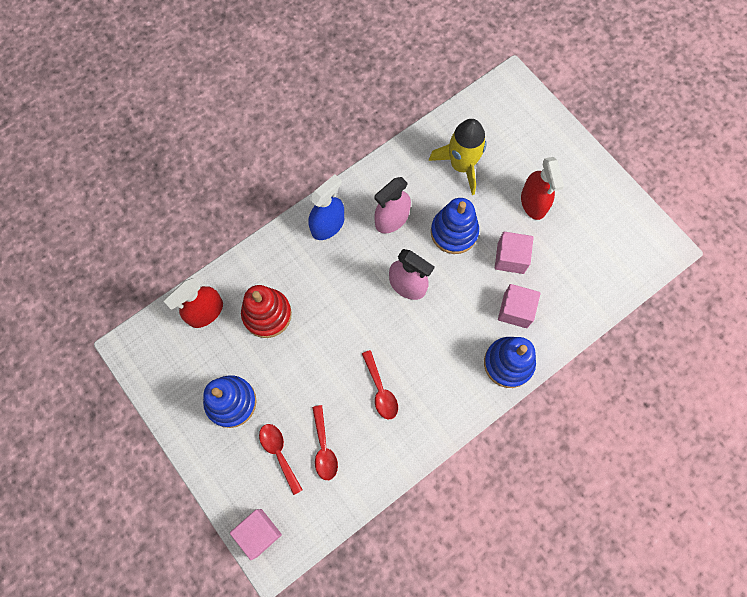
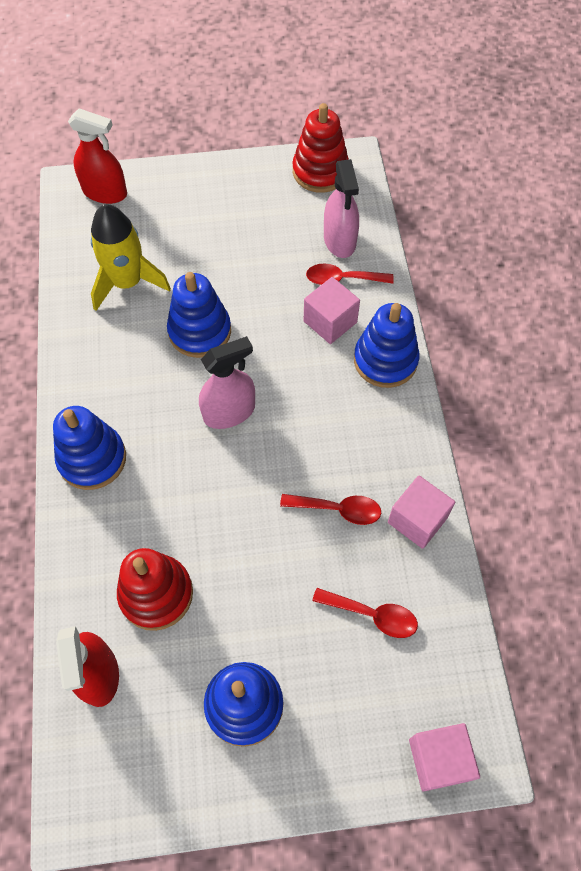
camera: 60 degrees left, 10 degrees down
red spoon [259,424,303,495] -> red spoon moved to [306,263,394,285]
blue spray bottle [309,174,344,240] -> blue stacking toy [53,406,126,490]
pink spray bottle [374,177,411,233] -> pink spray bottle moved to [324,159,359,258]
pink cube [495,232,534,274] -> pink cube moved to [388,476,455,549]
red spray bottle [521,157,564,220] -> red spray bottle moved to [68,108,127,204]
none -> red stacking toy [292,103,349,193]

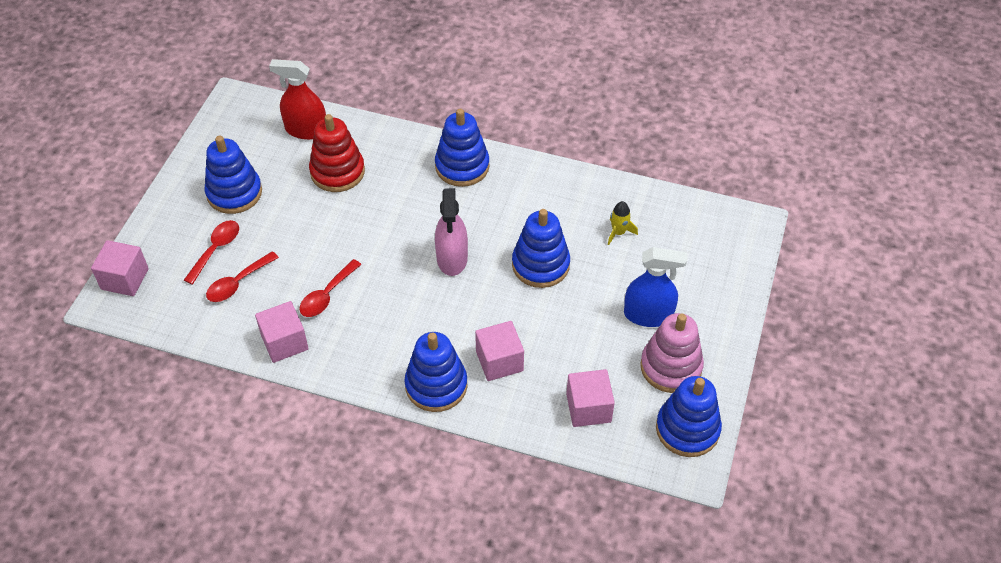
camera: 115 degrees right, 10 degrees down
red spray bottle [68,108,127,204] -> none
yellow rocket [91,204,171,311] -> yellow rocket [608,201,638,245], size x0.46
red stacking toy [292,103,349,193] -> blue stacking toy [656,376,722,457]
red spoon [306,263,394,285] -> red spoon moved to [184,220,239,285]
pink spray bottle [324,159,359,258] -> pink cube [566,369,615,427]
none -> blue spray bottle [624,247,687,327]
none -> pink stacking toy [640,313,704,393]

